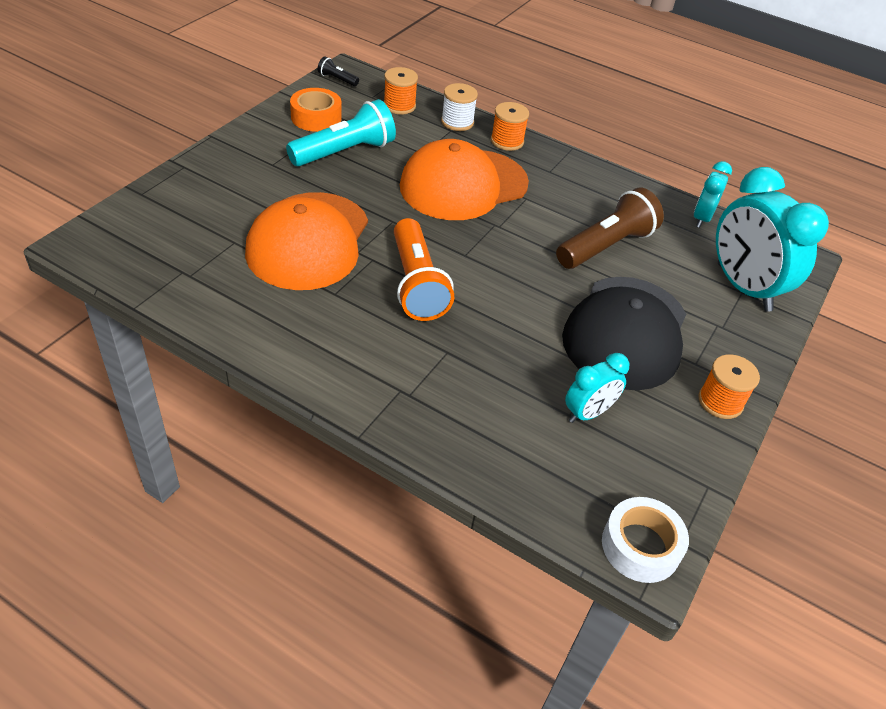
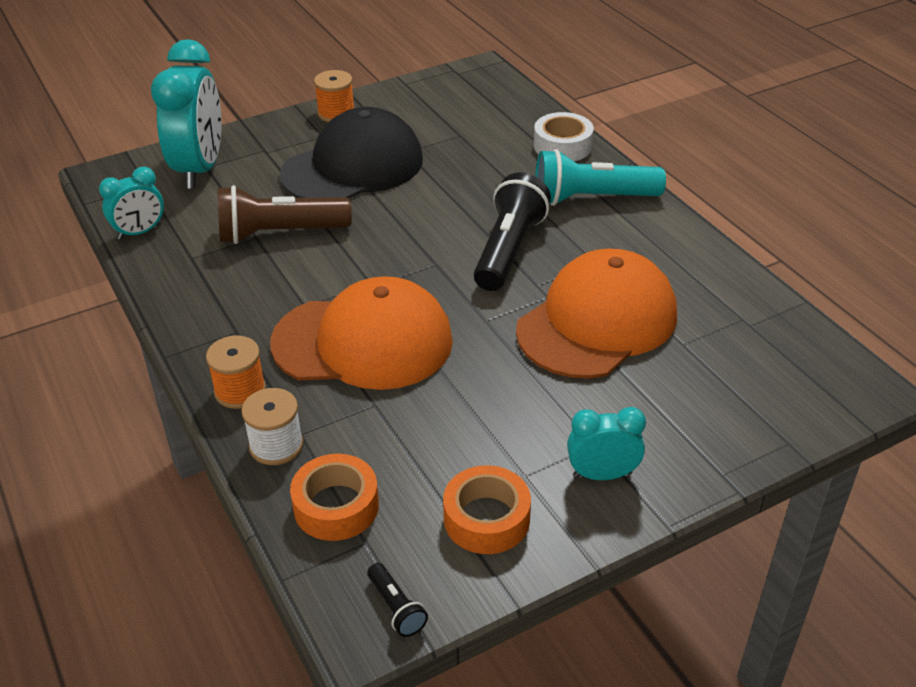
camera: 145 degrees left, 5 degrees down
turquoise flashlight [286,99,396,166] -> turquoise flashlight moved to [535,149,666,206]
orange spool [384,67,418,114] -> orange tape [290,454,379,541]
orange flashlight [394,218,454,321] -> black flashlight [474,172,551,291]
turquoise clock [565,353,629,423] -> turquoise clock moved to [567,407,646,480]
white tape [602,497,689,583] -> white tape moved to [534,112,594,161]

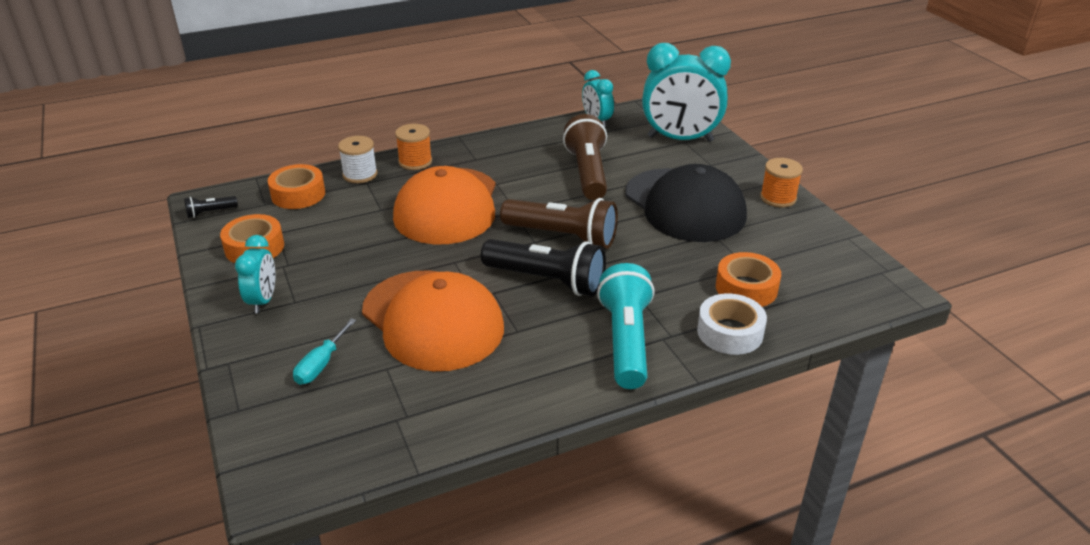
camera: 95 degrees right, 5 degrees down
none -> turquoise screwdriver [293,318,357,385]
none -> brown flashlight [500,198,618,249]
none -> orange tape [716,252,781,307]

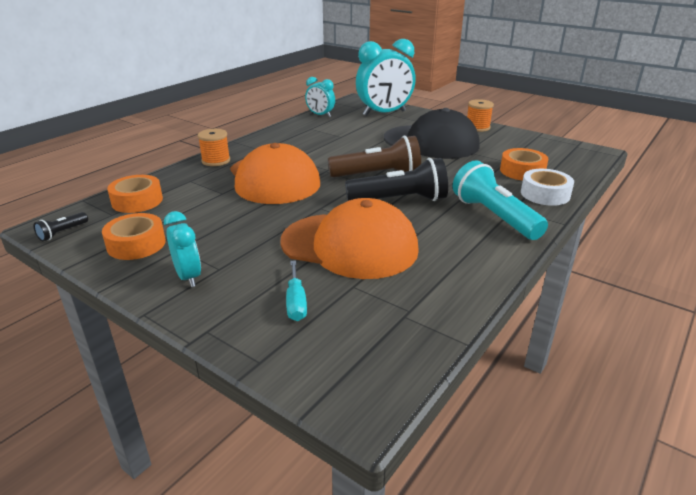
camera: 30 degrees left, 5 degrees down
white spool [338,136,377,183] -> none
brown flashlight [563,114,607,200] -> none

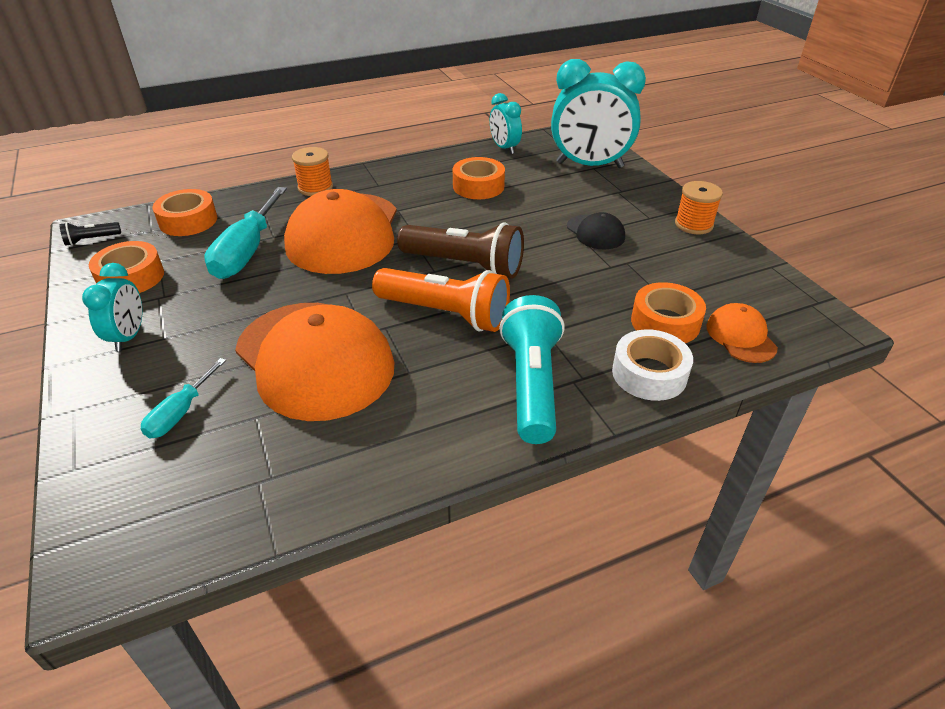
camera: 30 degrees right, 10 degrees up
black flashlight [345,158,448,201] -> orange flashlight [372,268,510,332]
black cap [384,108,480,159] -> black cap [567,212,625,249], size x0.45
none -> turquoise screwdriver [204,187,287,279]
none -> orange tape [453,157,505,199]
none -> orange cap [706,303,778,363]

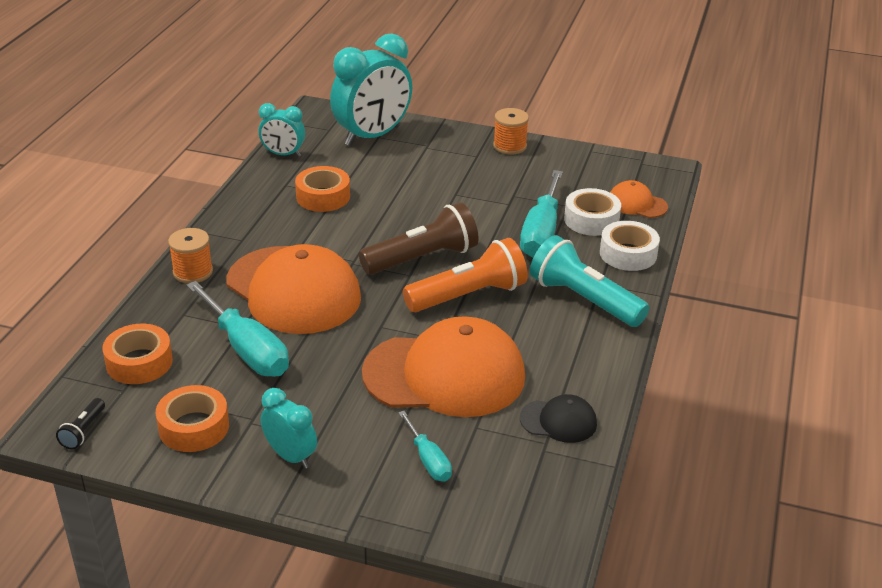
camera: 50 degrees left, 5 degrees down
black cap [567,212,625,249] -> black cap moved to [520,394,597,443]
orange tape [631,282,706,343] -> white tape [564,188,621,236]
none -> turquoise screwdriver [520,170,563,257]

